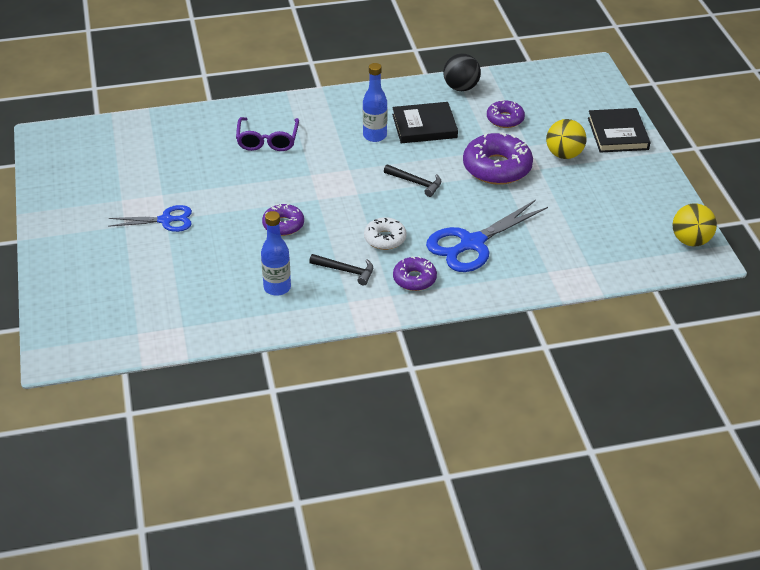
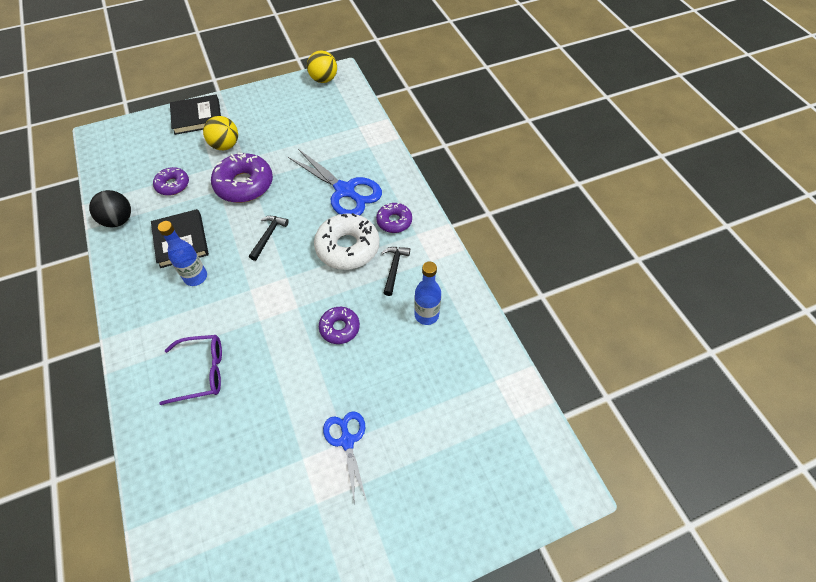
camera: 100 degrees left, 15 degrees up
white donut [364,217,406,250] -> white donut [314,213,380,270], size x1.74

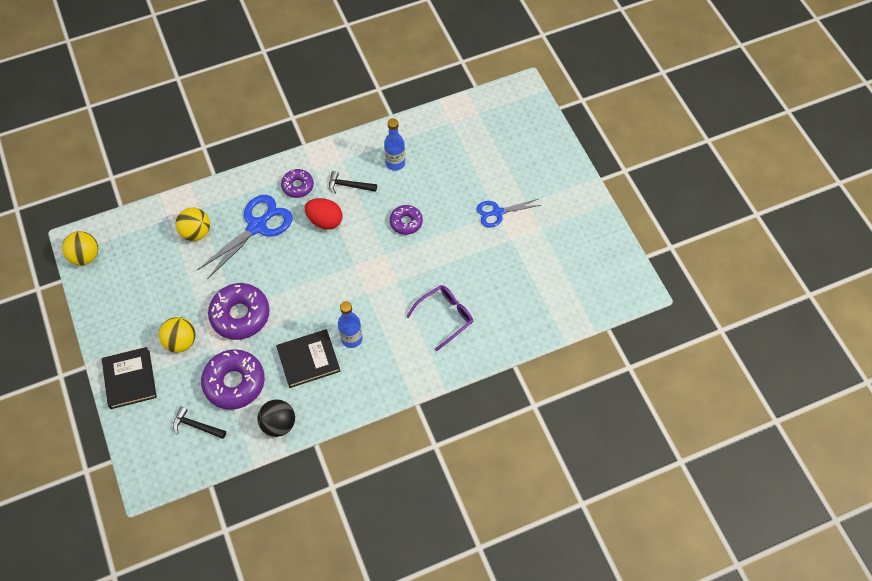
camera: 90 degrees left, 5 degrees up
purple donut [153,167,189,196] -> purple donut [201,349,265,410], size x1.74
purple glasses [159,335,222,405] -> purple glasses turned 60 degrees clockwise [406,285,473,351]
black hammer [249,216,289,261] -> black hammer moved to [173,407,226,439]
white donut [314,213,380,270] -> red egg [305,198,342,230]
none -> yellow ball [176,208,210,241]

